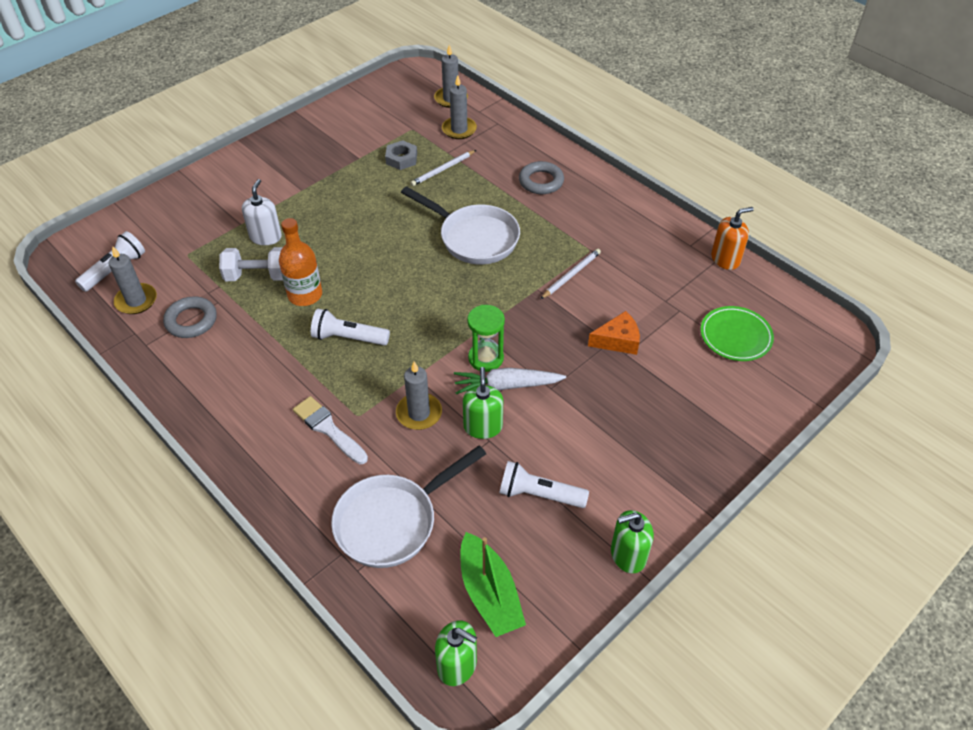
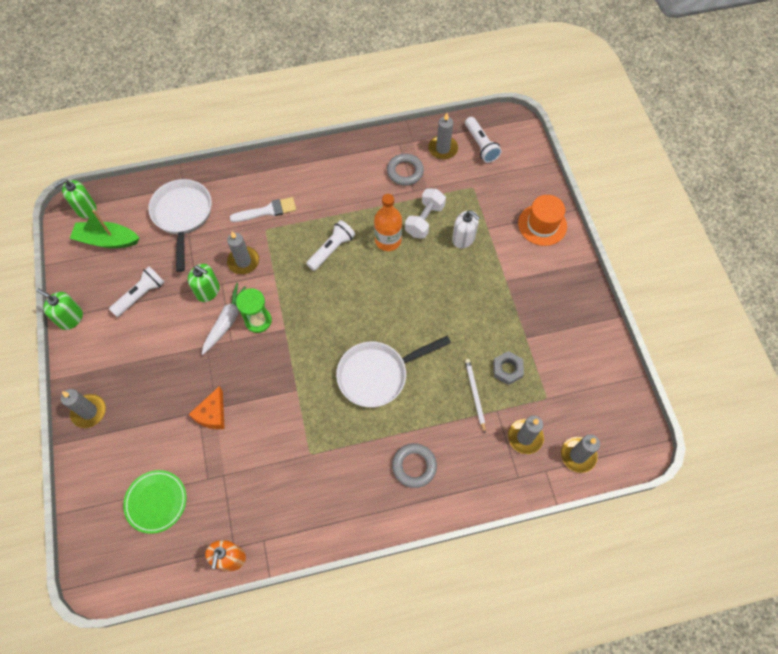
camera: 120 degrees right, 15 degrees up
white pencil [541,249,601,299] -> none
green soap dispenser [611,510,654,574] -> green soap dispenser turned 75 degrees counterclockwise [36,288,83,330]
none -> grey candle [61,389,106,428]
none -> orange hat [518,195,567,246]

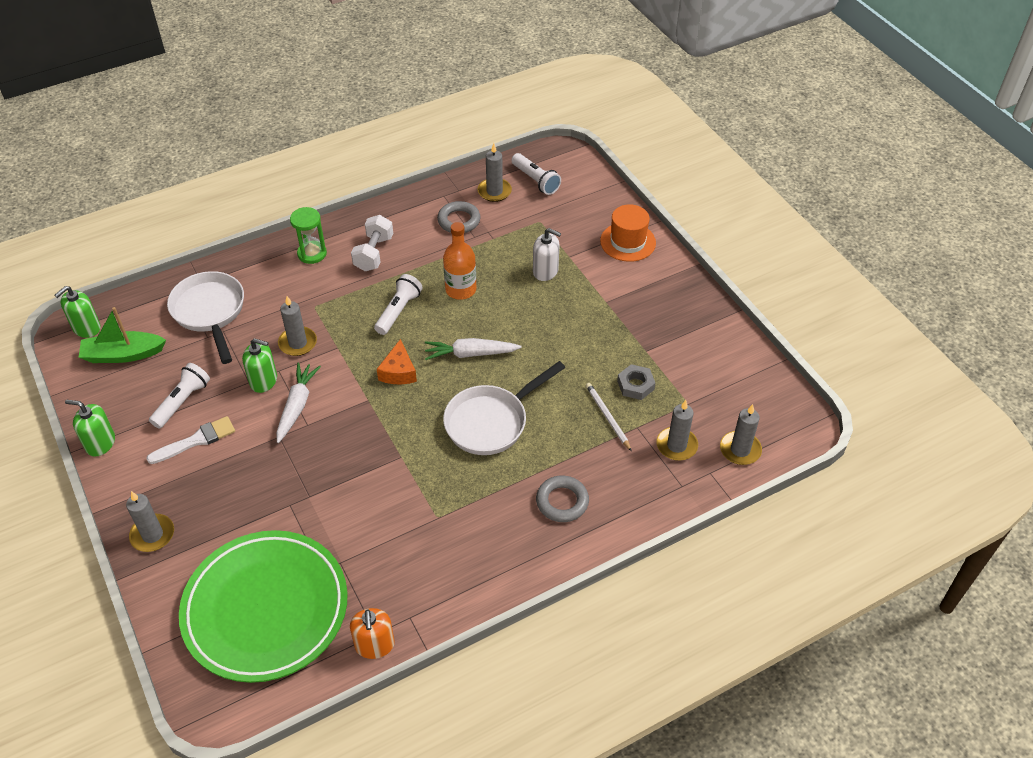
camera: 15 degrees left, 15 degrees down
green plate [123,470,186,534] -> green plate [179,530,348,683], size x2.14
orange cheese [189,386,225,429] -> orange cheese moved to [377,339,417,384]
white brush [230,197,296,222] -> white brush moved to [146,416,235,464]
green hourglass [236,288,272,333] -> green hourglass moved to [290,207,327,264]
white dumbbell [405,188,446,239] -> white dumbbell moved to [351,215,393,271]
none -> white carrot [425,338,522,360]

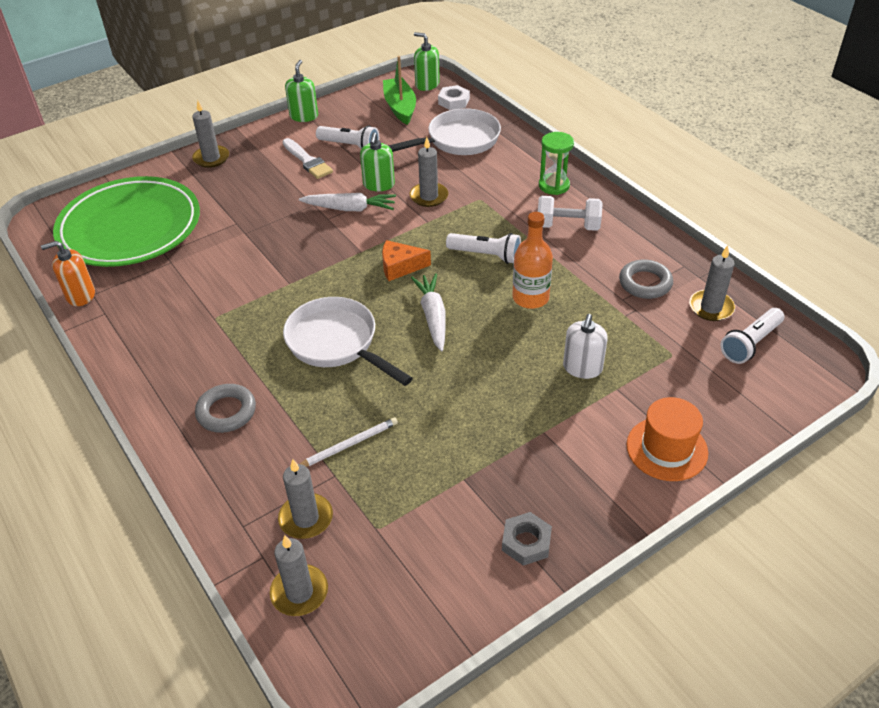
camera: 85 degrees right, 5 degrees down
grey nut [617,364,655,400] -> grey nut moved to [502,512,552,566]
none -> white nut [438,85,470,110]

